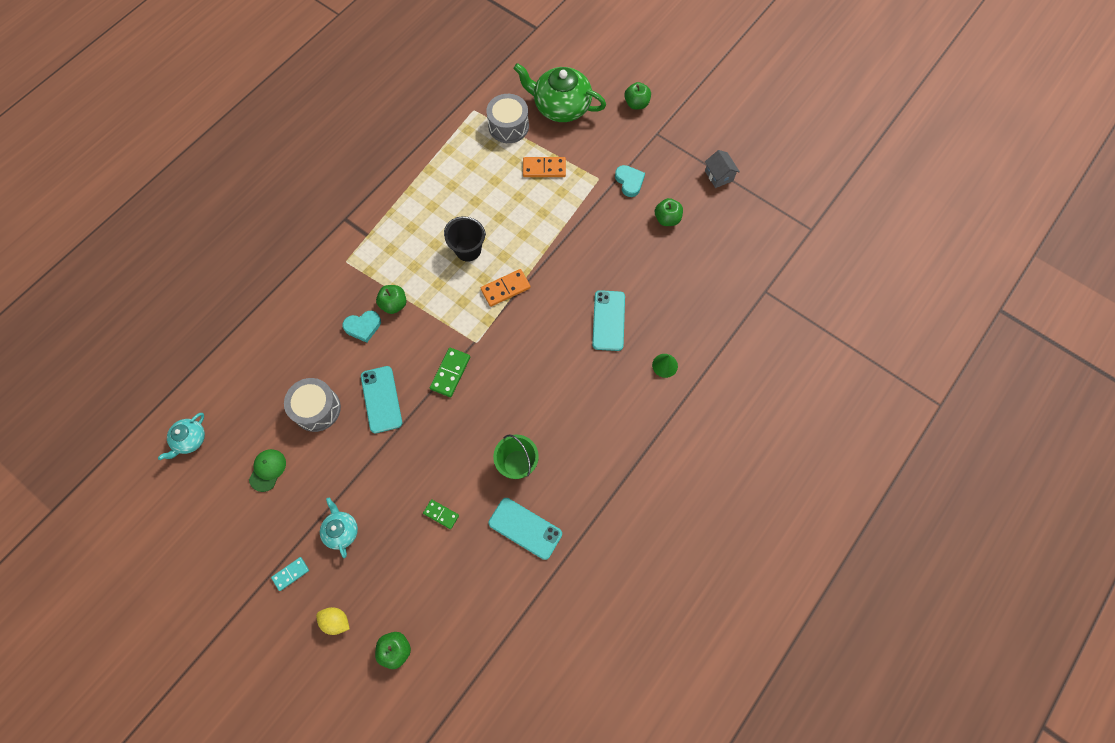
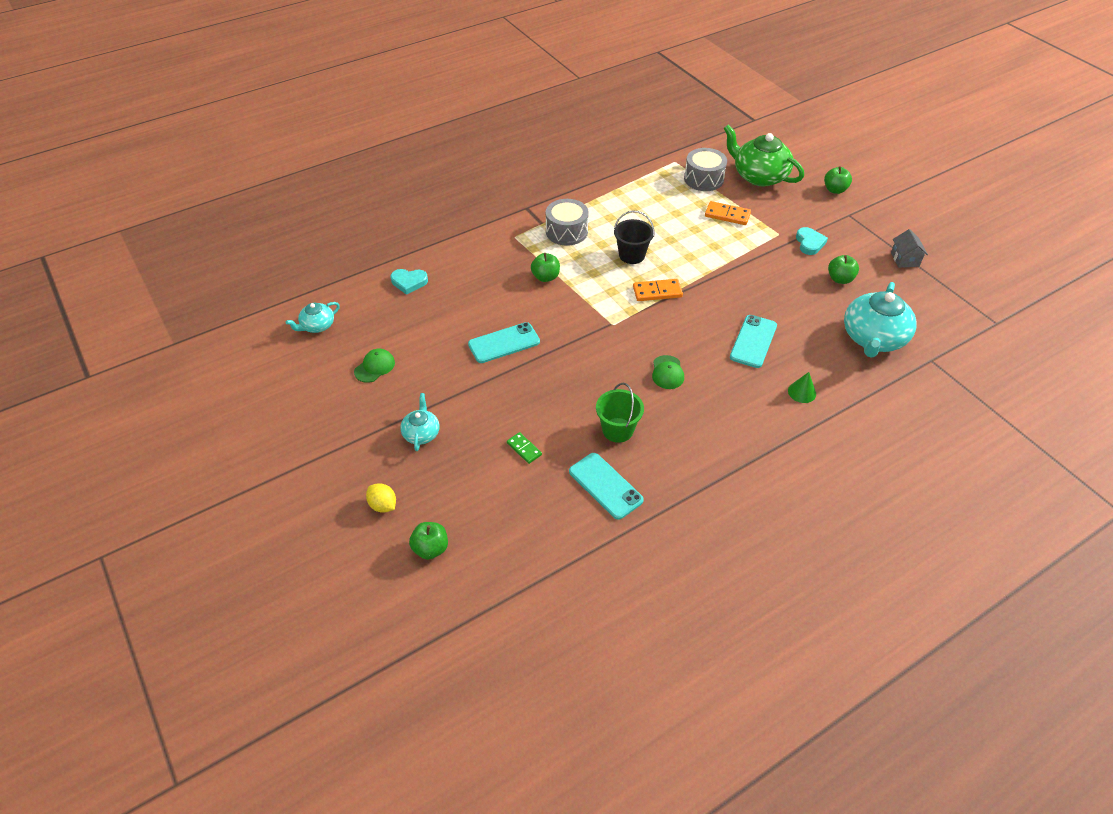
camera: 20 degrees right, 20 degrees down
turquoise domino [271,557,309,591] -> none
grey drum [284,378,341,432] -> grey drum moved to [546,199,589,246]
turquoise heart [343,311,381,343] -> turquoise heart moved to [390,269,428,295]
turquoise phone [361,366,402,433] -> turquoise phone turned 60 degrees clockwise [468,322,540,363]
green domino [430,348,470,397] -> none
none -> green cap [652,355,684,389]
none -> turquoise teapot [844,282,917,358]

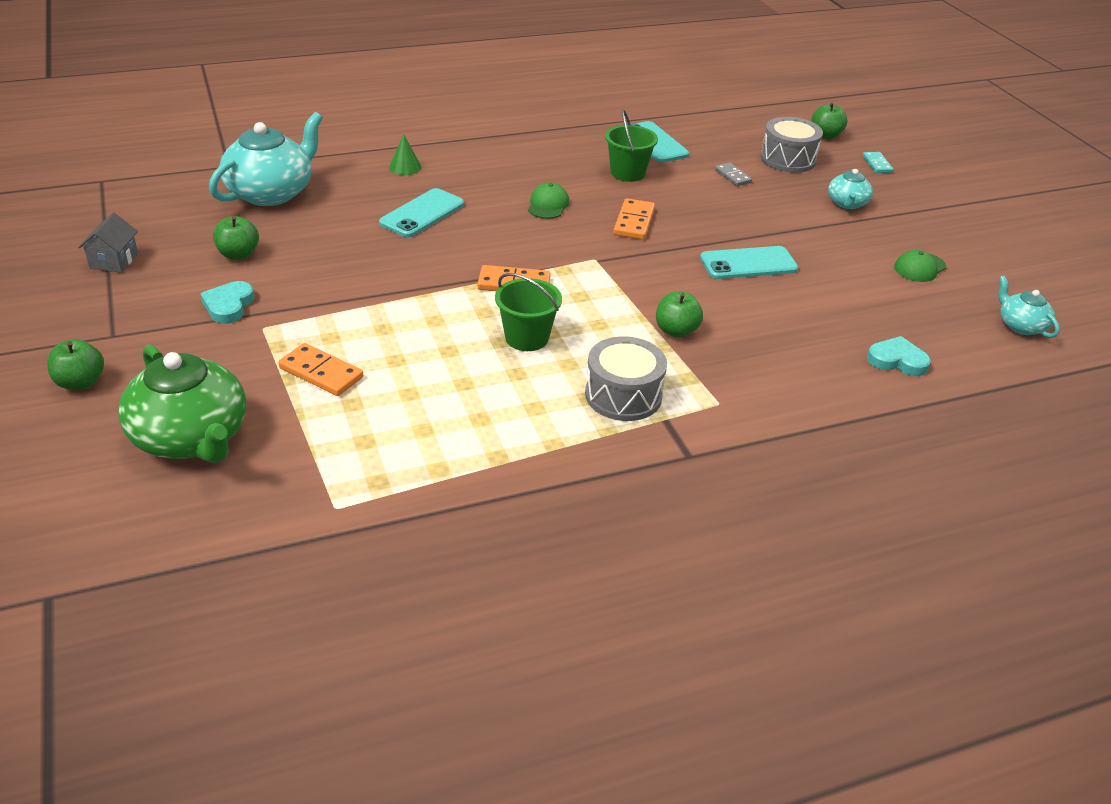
camera: 170 degrees left, 10 degrees down
turquoise teapot [286,302,340,333] -> turquoise teapot turned 90 degrees counterclockwise [998,275,1060,338]
yellow lemon [366,483,396,513] -> turquoise domino [863,152,893,173]
green domino [507,432,542,464] -> grey domino [715,163,752,186]
black bucket [614,211,655,264] -> green bucket [495,273,562,351]
grey drum [684,148,727,191] -> grey drum moved to [761,117,823,173]
none -> orange domino [613,198,655,240]

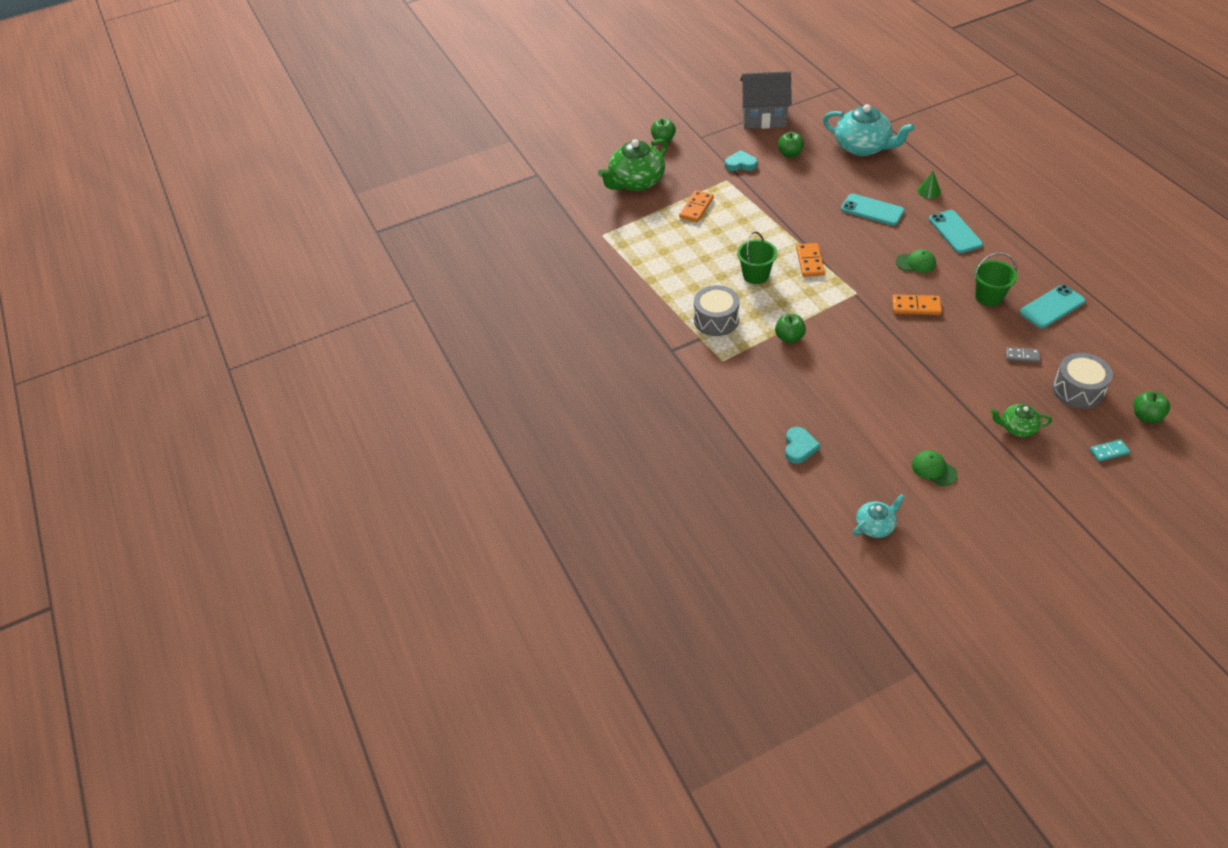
camera: 90 degrees right, 10 degrees up
grey house [78,213,138,273] -> grey house [740,71,792,129], size x2.07
turquoise phone [700,246,798,279] -> turquoise phone moved to [929,210,983,253]
grey domino [715,163,752,186] -> grey domino turned 45 degrees clockwise [1006,347,1040,363]
turquoise teapot [828,169,873,209] -> green teapot [990,404,1052,437]

